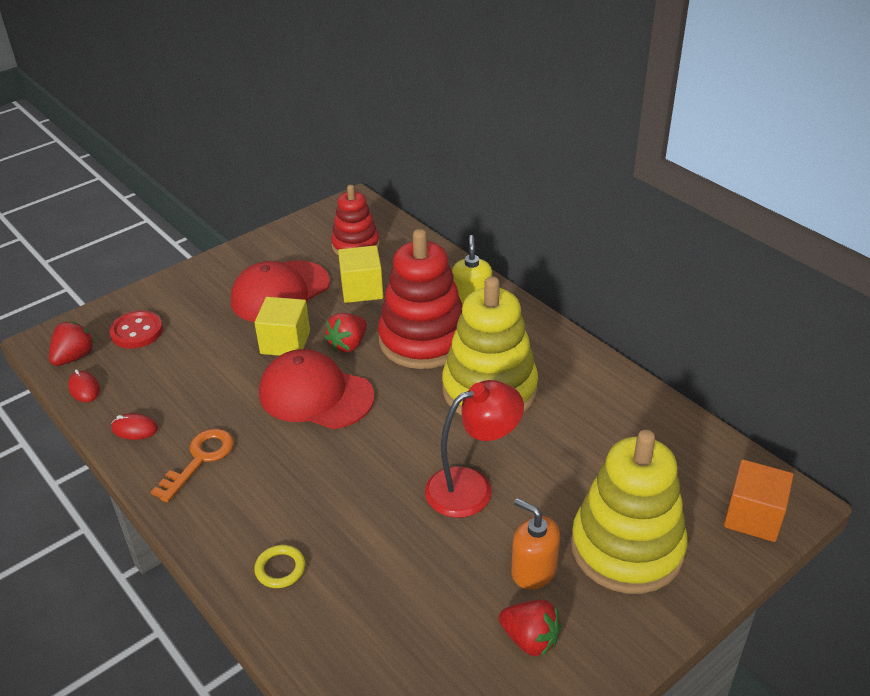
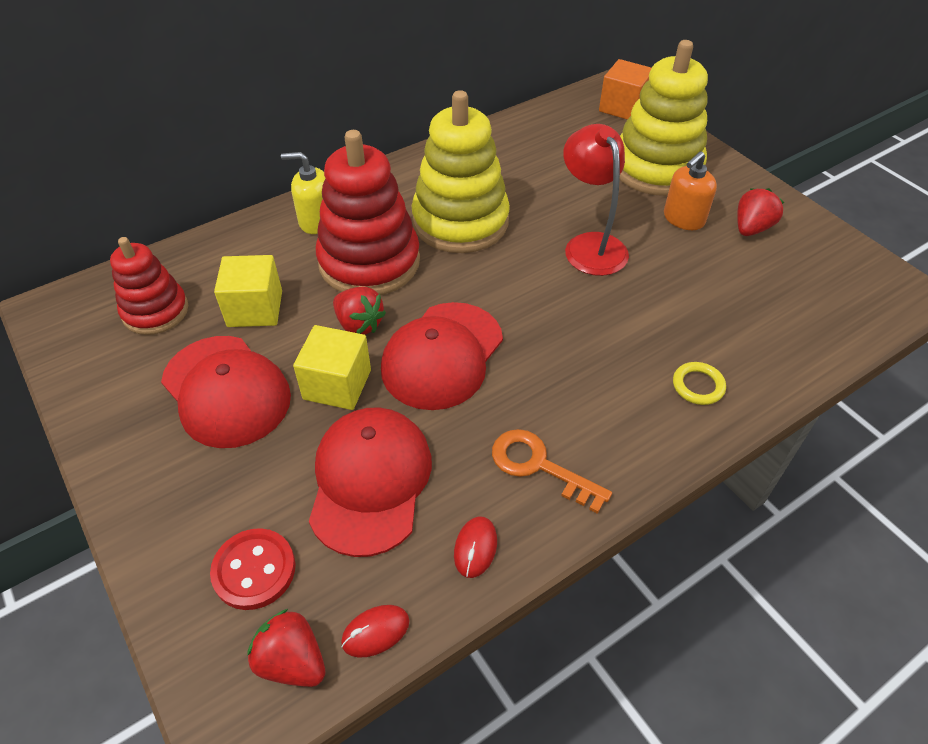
camera: 85 degrees left, 10 degrees up
none -> red cap [309,407,432,557]

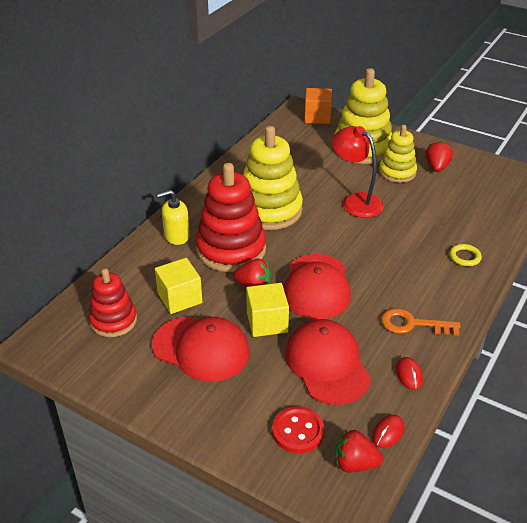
camera: 25 degrees left, 10 degrees down
orange soap dispenser [664,151,717,230] -> yellow stacking toy [379,125,417,183]

